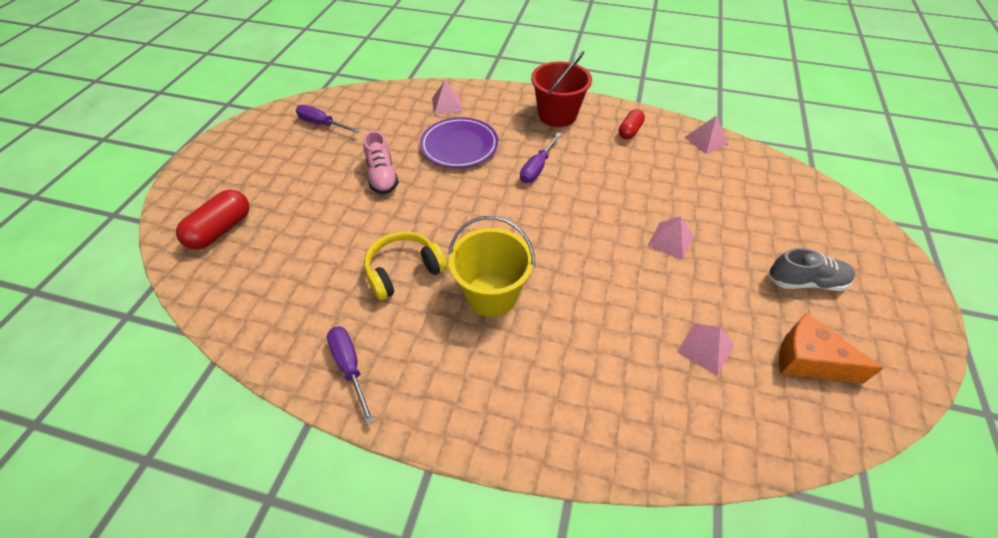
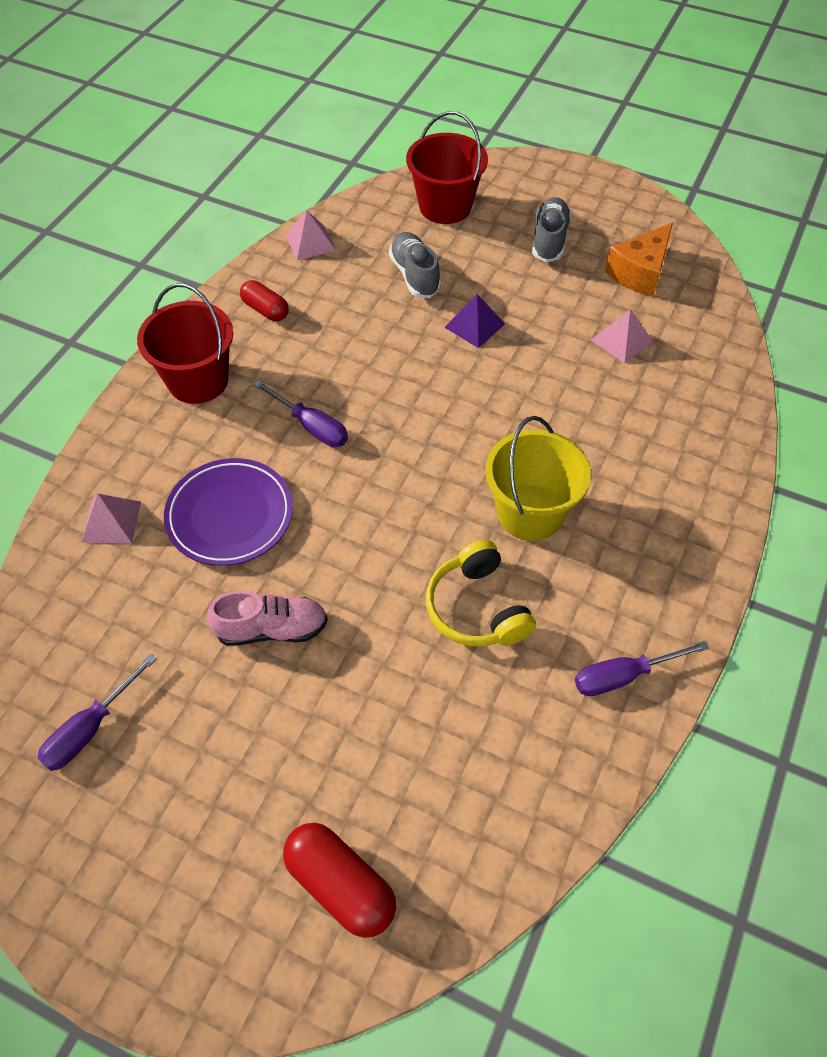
camera: 80 degrees left, 5 degrees up
pink pyramid [647,216,694,260] -> purple pyramid [444,294,505,348]
none -> grey shoe [389,232,441,298]
none -> red bucket [406,111,488,224]

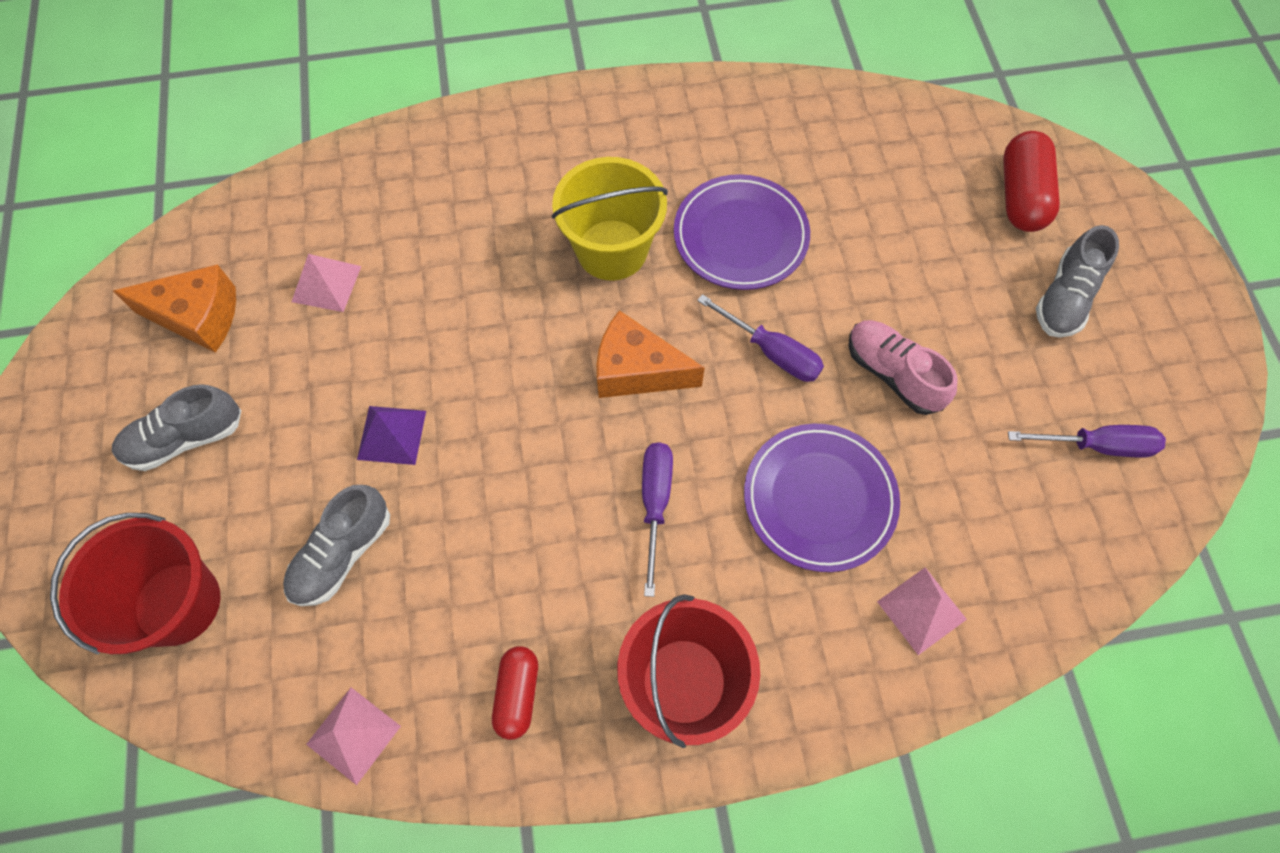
camera: 125 degrees left, 10 degrees up
yellow headphones [426,540,536,646] -> purple plate [674,174,810,290]
purple screwdriver [575,641,709,696] -> purple screwdriver moved to [697,294,824,382]
none -> orange cheese [597,310,705,398]
none -> grey shoe [1036,225,1119,338]

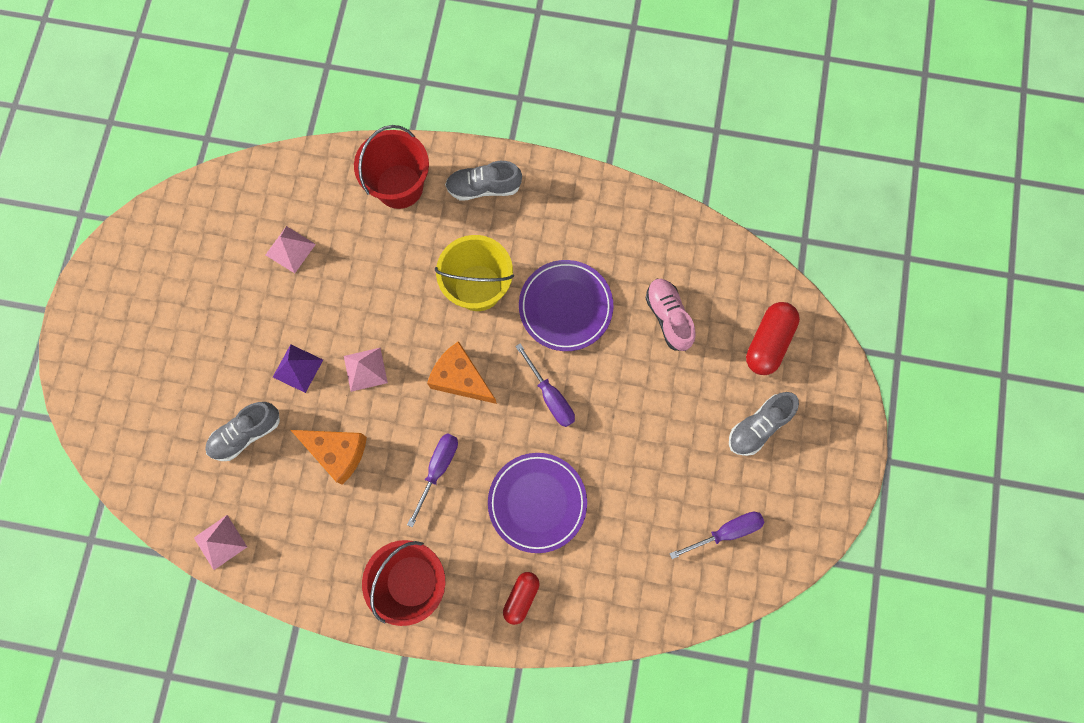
camera: 20 degrees right, 10 degrees up
red bucket [50,513,220,655] -> red bucket moved to [354,125,429,209]
grey shoe [112,384,241,471] -> grey shoe moved to [445,161,522,201]
orange cheese [113,264,236,353] -> orange cheese moved to [291,430,367,485]
red capsule [492,646,538,740] -> red capsule moved to [503,572,539,625]
pink shoe [849,320,958,415] -> pink shoe moved to [646,279,696,351]
pink pyramid [877,568,967,655] -> pink pyramid moved to [344,348,388,392]
purple screwdriver [1008,425,1166,457] -> purple screwdriver turned 45 degrees counterclockwise [669,512,764,559]

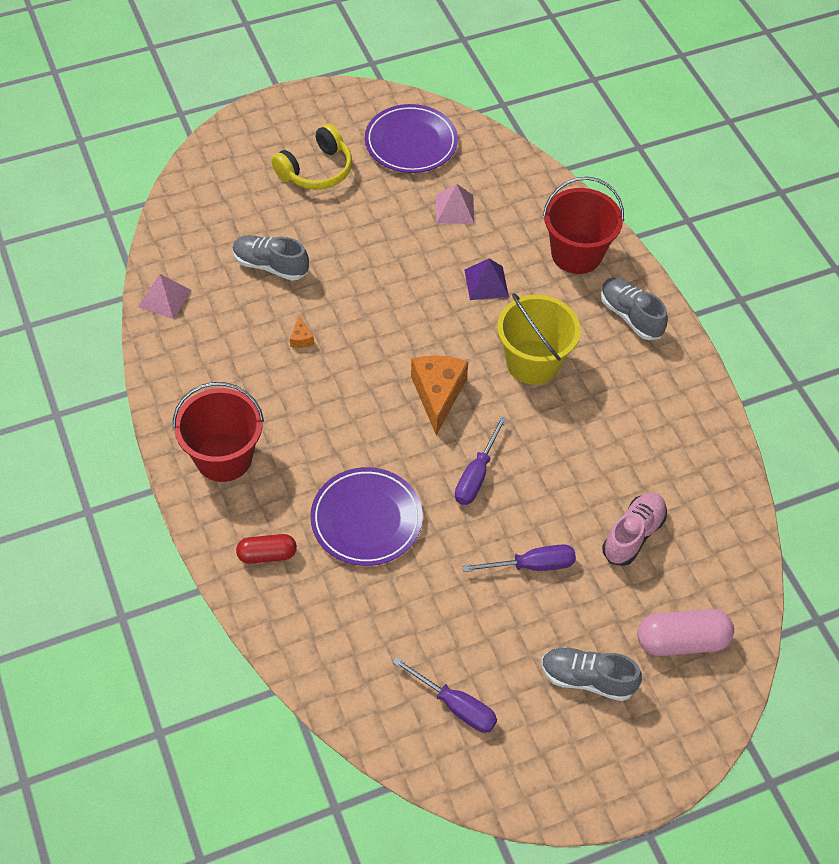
camera: 55 degrees right, 20 degrees down
purple pyramid [273,344,323,393] -> purple pyramid moved to [464,259,509,300]
orange cheese [291,430,367,485] -> orange cheese [290,315,314,348], size x0.43
pink pyramid [344,348,388,392] -> none
purple screwdriver [407,433,458,528] -> purple screwdriver moved to [462,544,576,572]
purple plate [519,260,613,351] -> purple plate moved to [365,104,458,173]
red capsule [746,302,800,375] -> pink capsule [637,609,734,656]
none -> yellow headphones [271,124,352,190]

